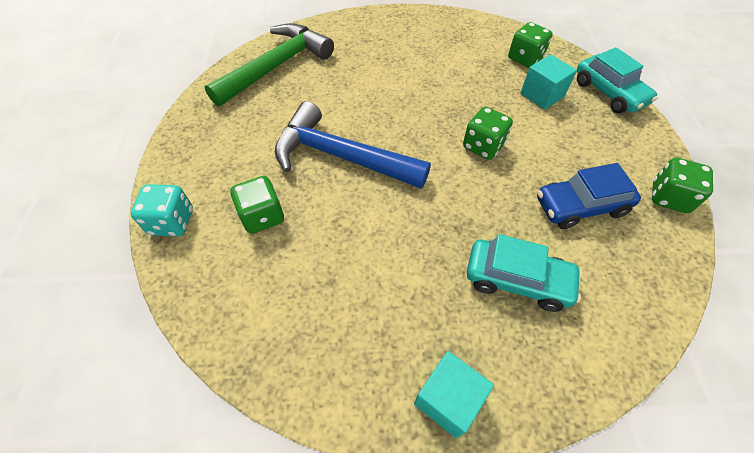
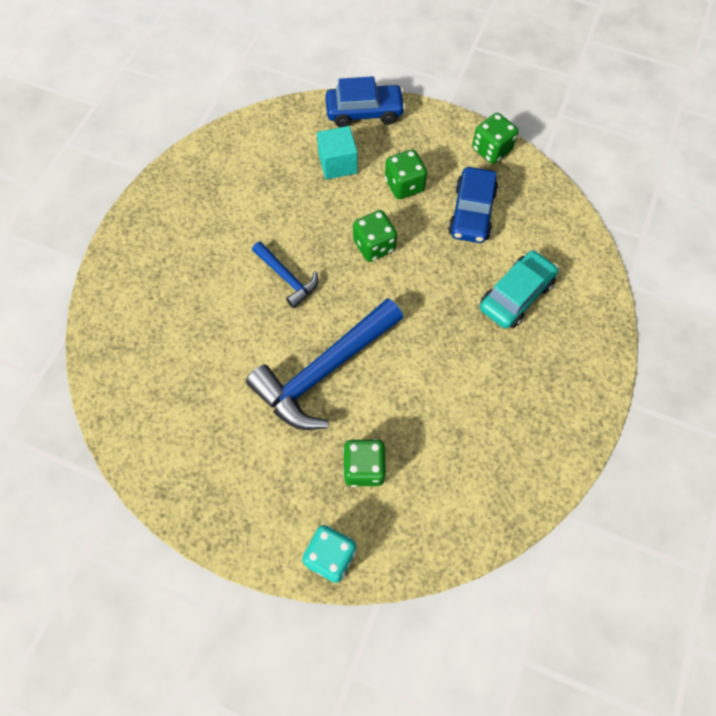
camera: 65 degrees left, 10 degrees up
green hammer [204,23,334,107] -> none
turquoise cube [414,351,494,438] -> none
green dice [508,22,553,68] -> green dice moved to [385,149,427,199]
turquoise car [577,47,658,114] -> blue car [325,76,406,127]
none -> blue hammer [252,241,318,308]

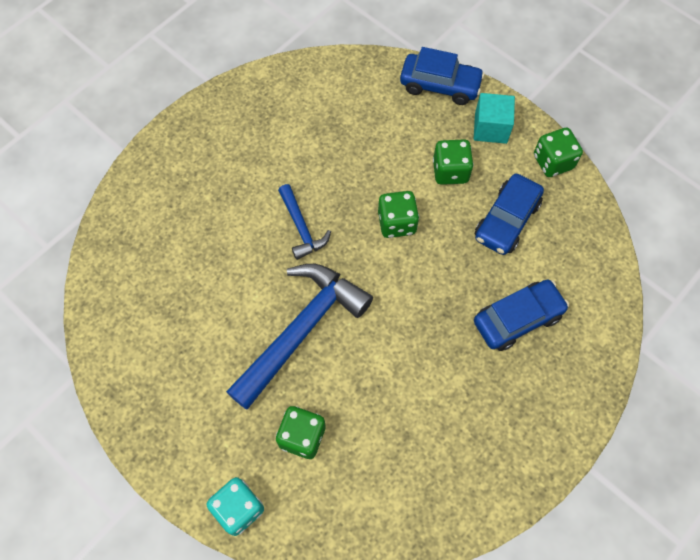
camera: 20 degrees right, 0 degrees up
blue hammer [246,298,403,430] -> blue hammer turned 150 degrees clockwise [226,264,373,410]
turquoise cube [317,126,358,180] -> turquoise cube moved to [474,93,515,144]
turquoise car [480,250,559,329] -> blue car [474,279,569,351]

